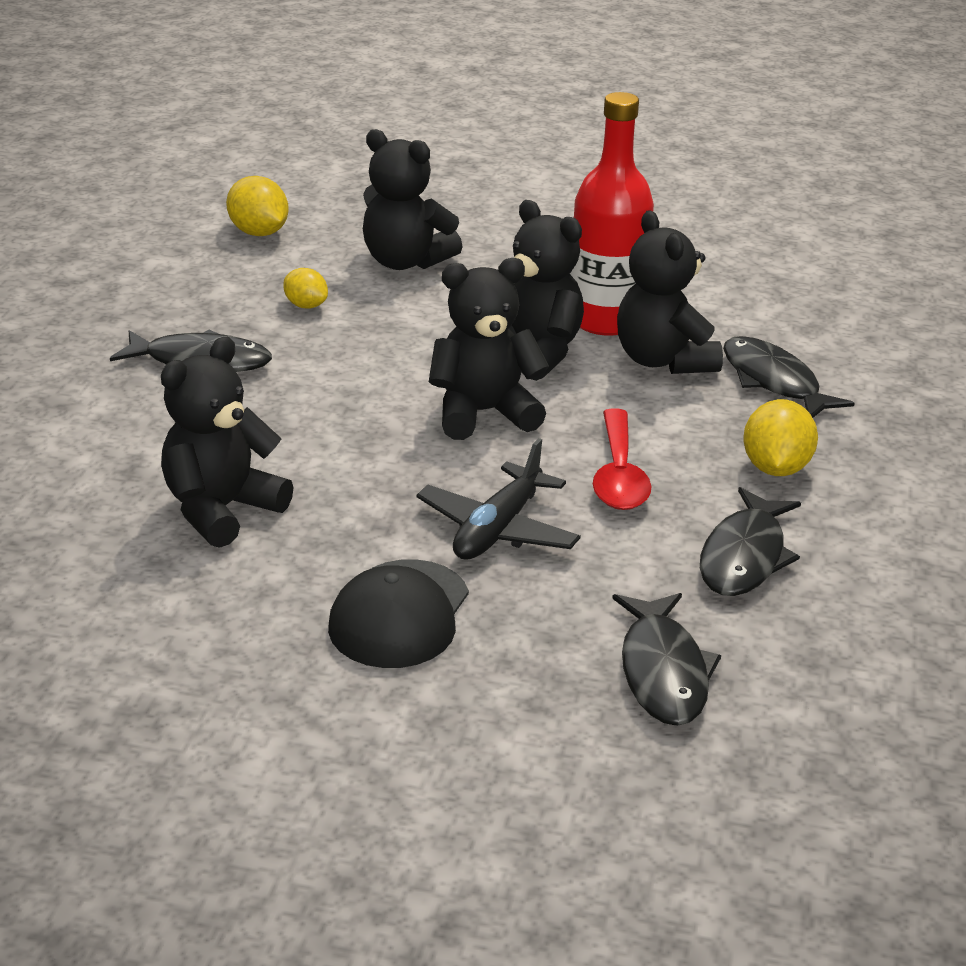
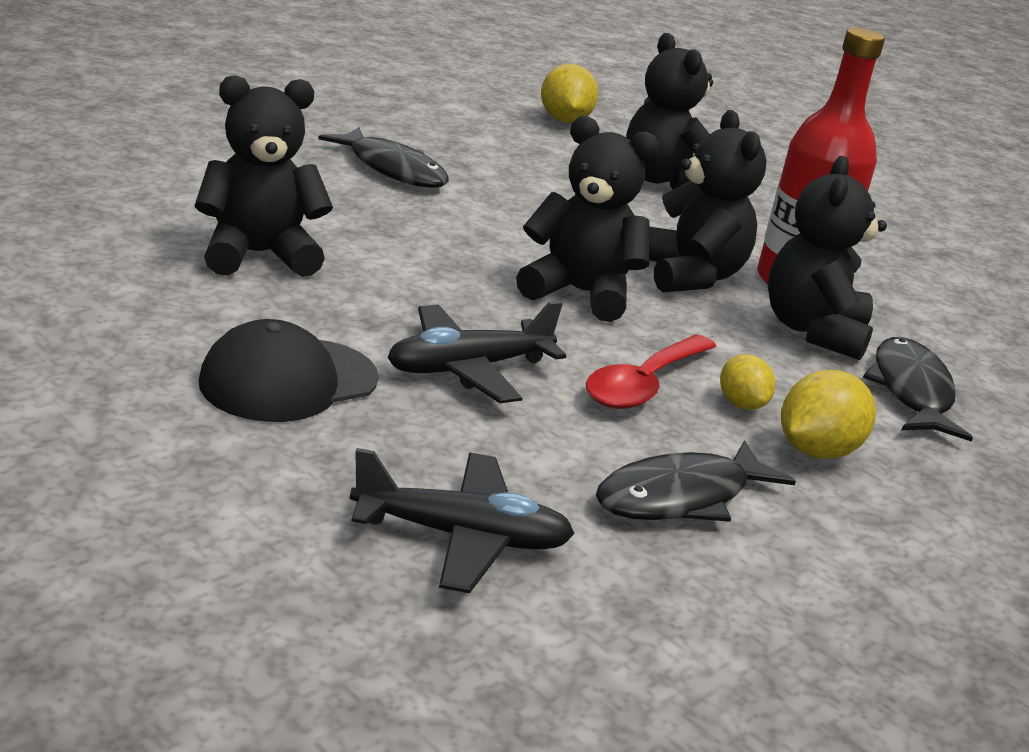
camera: 30 degrees right, 5 degrees down
yellow lemon [283,268,328,309] -> yellow lemon moved to [720,354,776,410]
black fish [612,593,721,726] -> black plane [350,448,575,593]

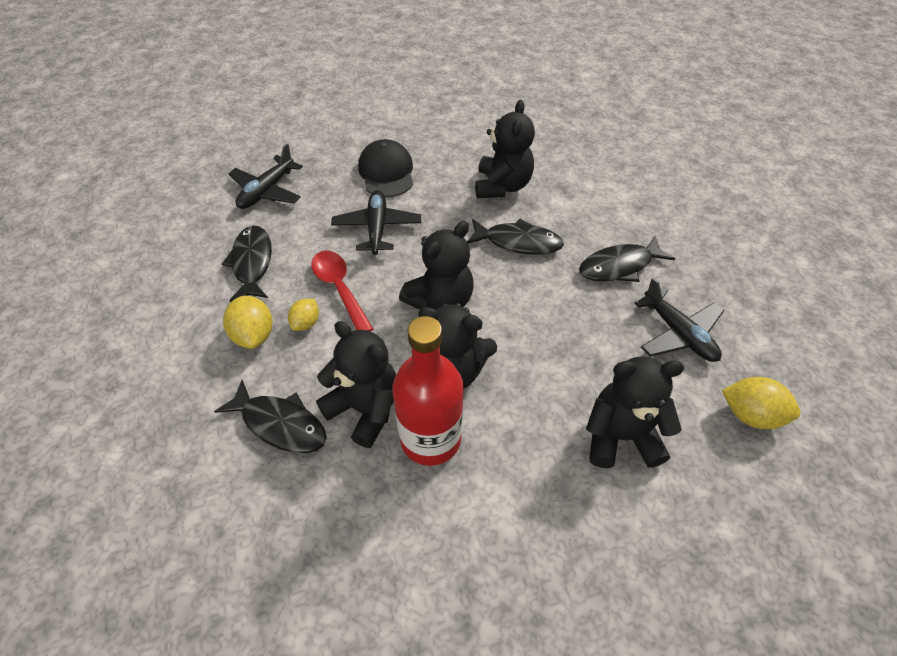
camera: 120 degrees right, 25 degrees up
yellow lemon [720,354,776,410] -> yellow lemon turned 75 degrees counterclockwise [288,299,319,331]
none -> black fish [467,219,564,255]
none -> black plane [634,277,724,362]

